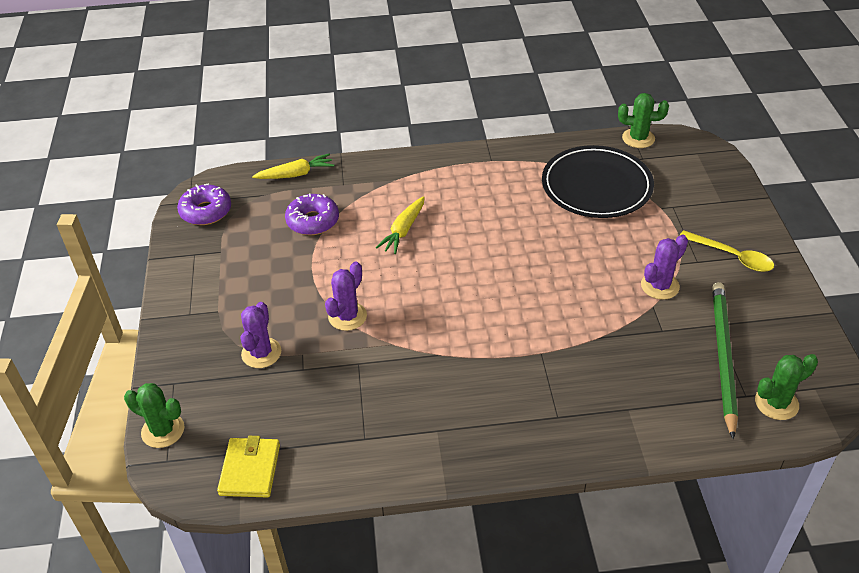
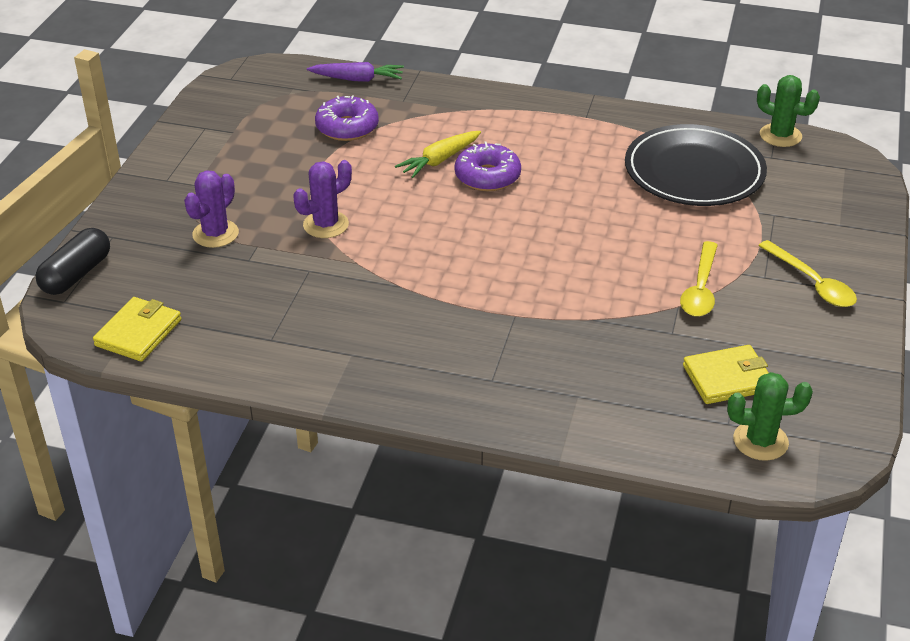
camera: 20 degrees right, 5 degrees down
green cactus [124,383,184,448] -> black capsule [35,228,110,295]
purple donut [177,183,231,225] -> purple donut moved to [455,142,521,191]
yellow carrot [252,154,334,179] -> purple carrot [307,62,404,82]
purple cactus [641,235,688,300] -> yellow spoon [680,241,718,317]
green pencil [712,282,738,439] -> yellow wallet [683,345,769,404]

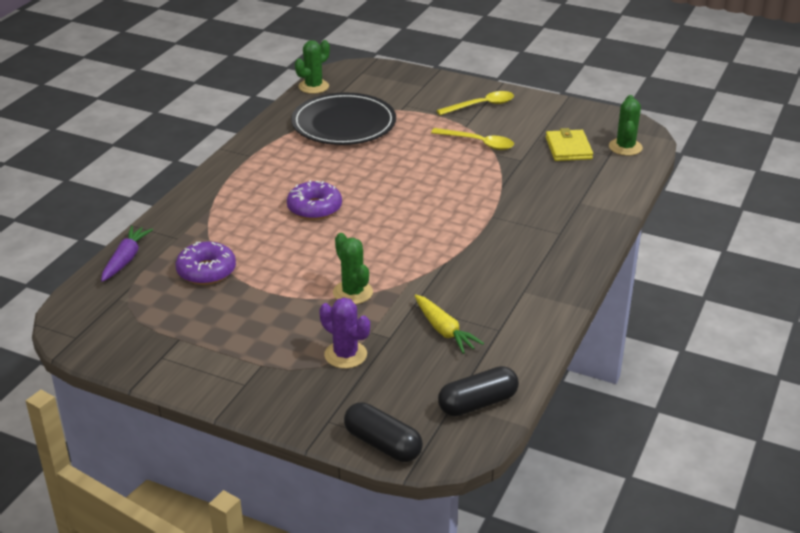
camera: 80 degrees left, 5 degrees down
yellow wallet [93,297,181,362] -> black capsule [438,366,519,416]
purple cactus [293,160,352,238] -> green cactus [333,233,373,304]
yellow carrot [395,131,481,178] -> yellow carrot moved to [415,294,484,354]

